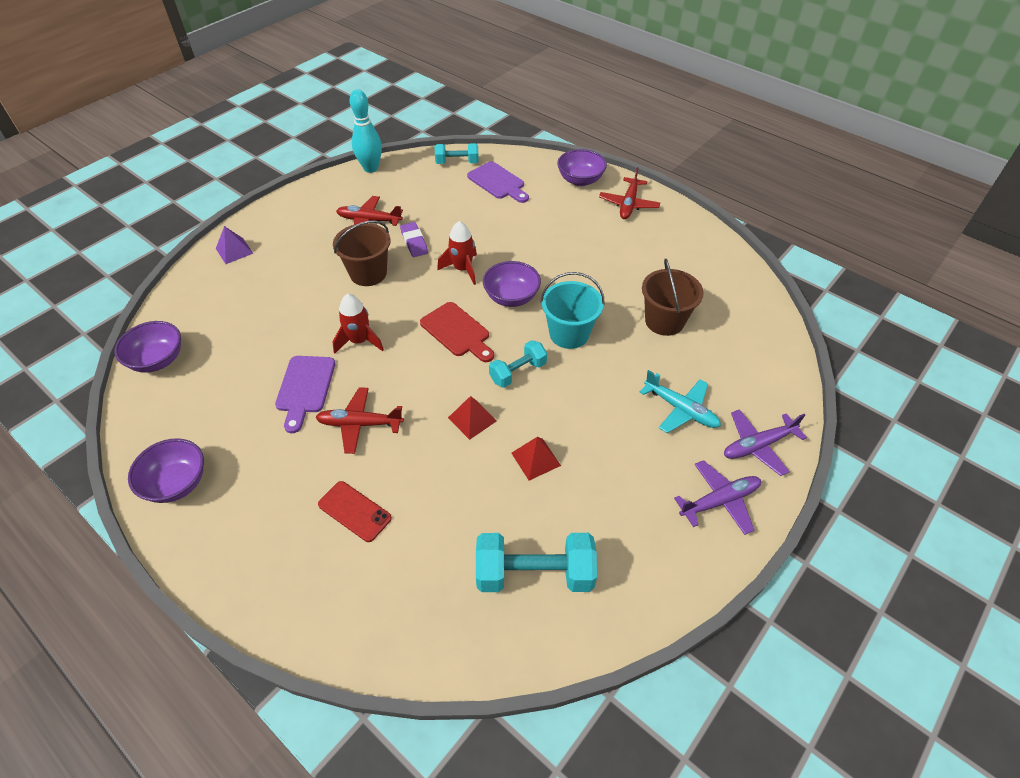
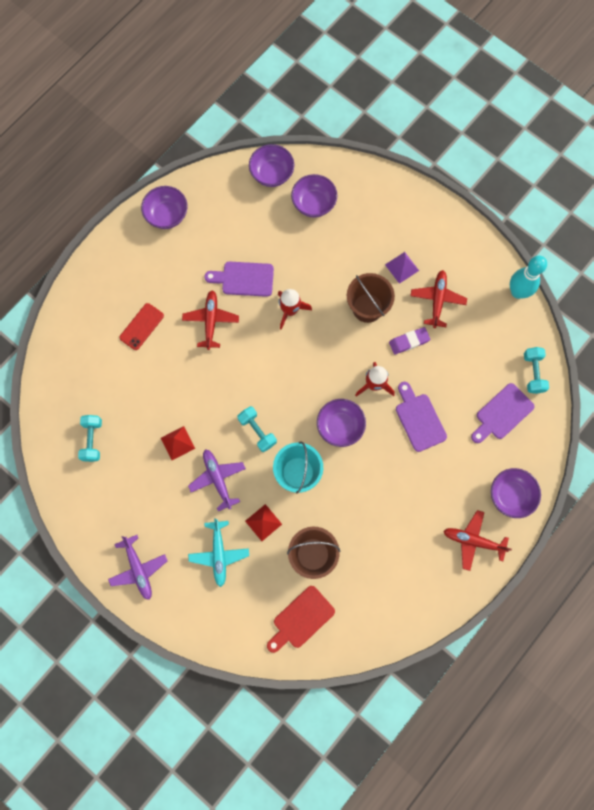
camera: 90 degrees right, 25 degrees up
purple pyramid [216,226,254,264] -> purple pyramid moved to [385,252,419,284]
red cutting board [420,302,494,362] -> red cutting board moved to [267,586,335,653]
red pyramid [448,396,497,440] -> red pyramid moved to [245,504,282,541]
turquoise dumbbell [476,533,597,592] -> turquoise dumbbell [78,415,102,462], size x0.61
turquoise plane [639,370,721,433] -> turquoise plane turned 45 degrees counterclockwise [188,518,249,587]
purple plane [724,409,807,476] -> purple plane moved to [188,449,246,511]
none -> purple bowl [291,174,337,217]
none -> purple cutting board [396,382,447,452]

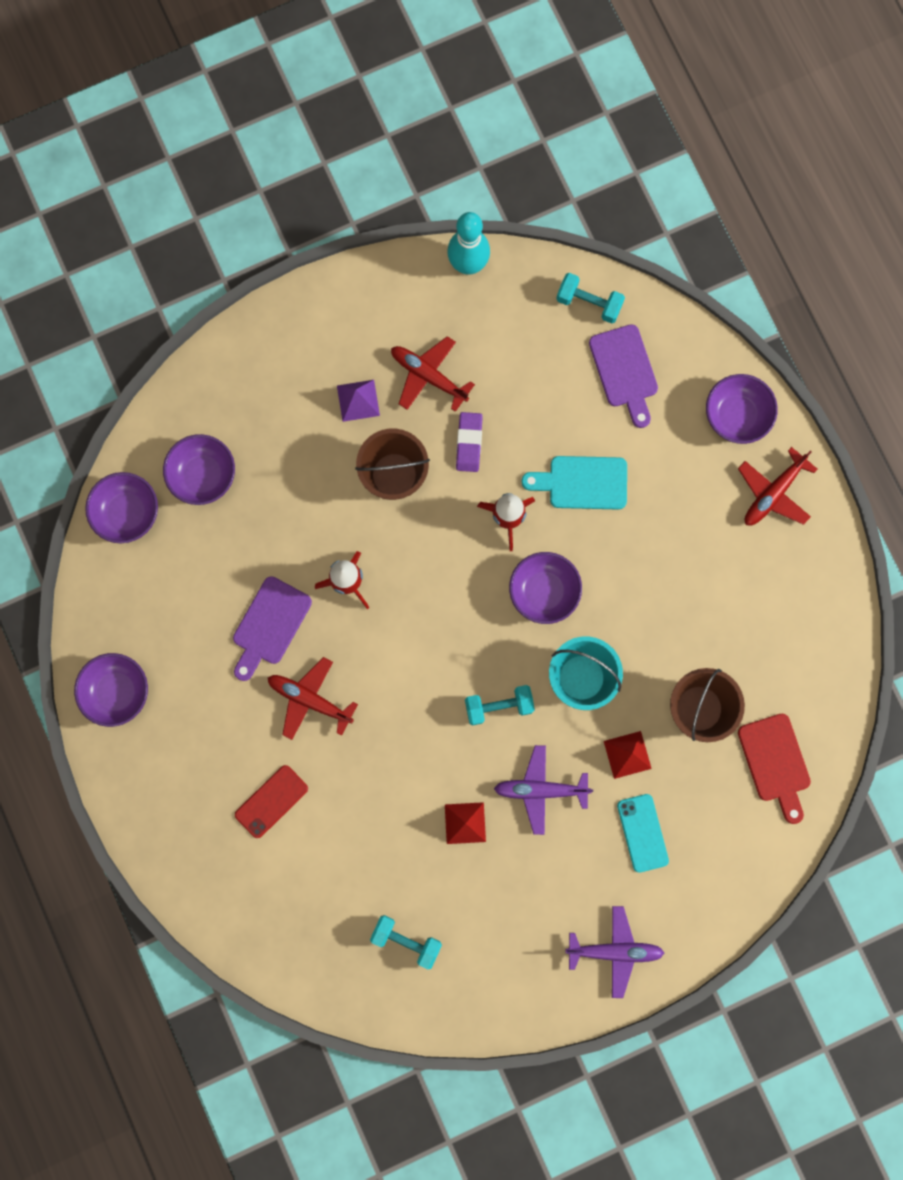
camera: 65 degrees left, 5 degrees up
red phone [119,303,164,350] -> red phone turned 75 degrees clockwise [235,765,308,838]
turquoise plane [188,518,249,587] -> turquoise phone [617,794,669,873]
purple cutting board [396,382,447,452] -> turquoise cutting board [522,456,627,510]

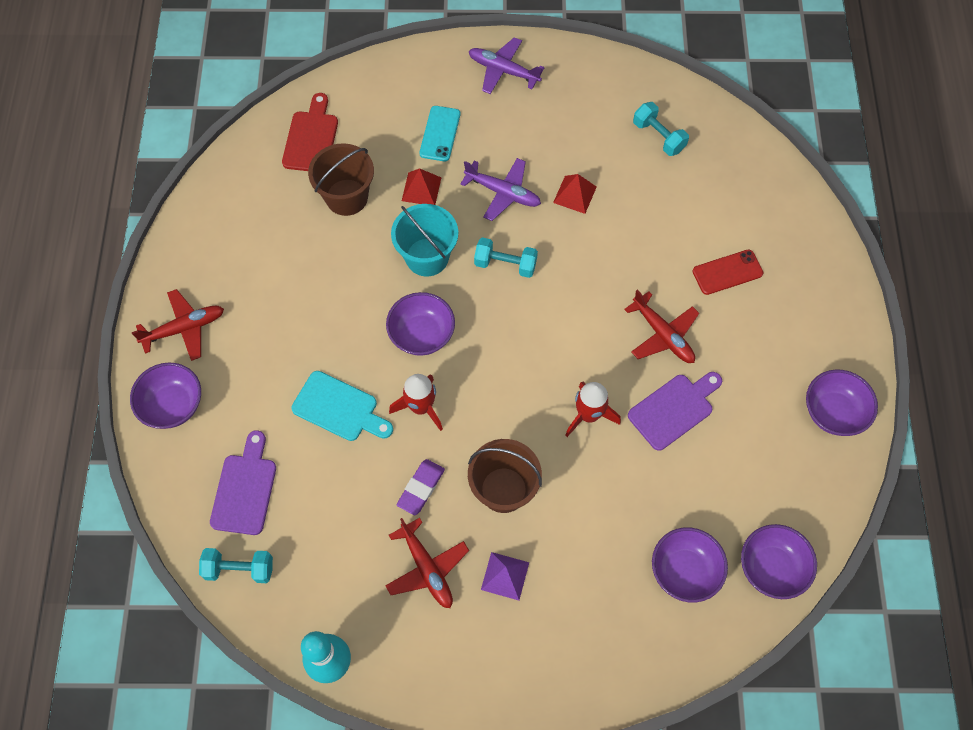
camera: 155 degrees left, 15 degrees down
turquoise dumbbell [556,273,625,324] -> turquoise dumbbell turned 45 degrees counterclockwise [199,548,273,583]

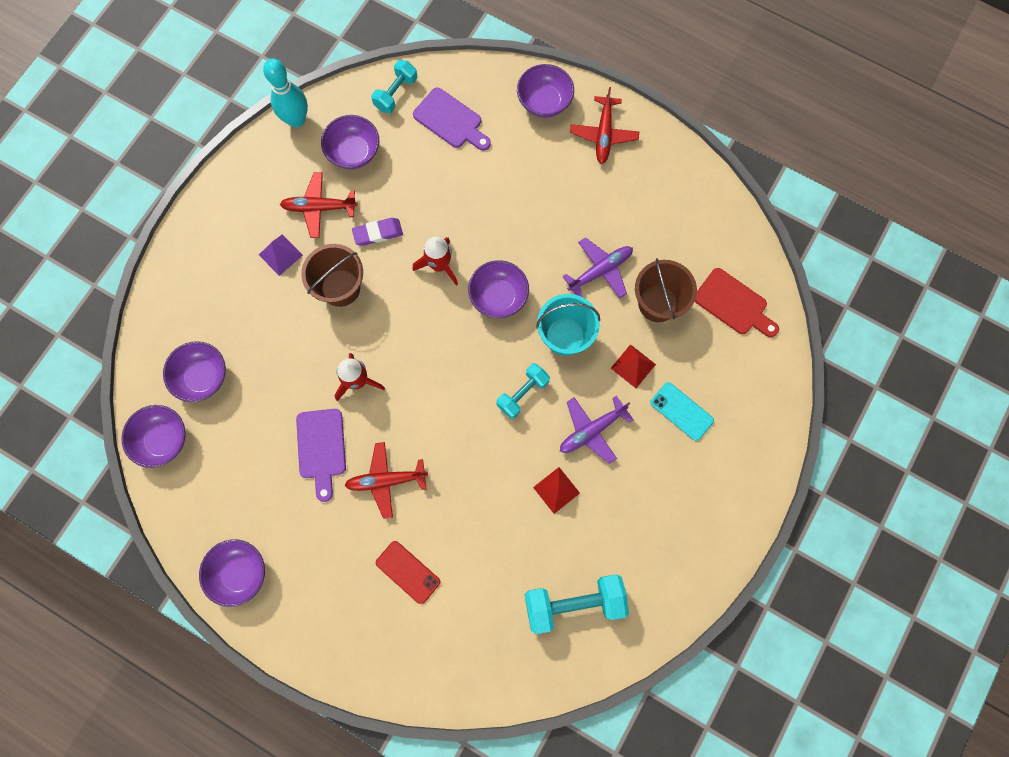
camera: 120 degrees right, 10 degrees up
turquoise cutting board [291,371,393,441] -> none
purple eraser [397,459,445,515] -> purple eraser turned 75 degrees counterclockwise [352,218,403,246]
purple plane [469,37,545,94] -> purple plane moved to [562,237,633,298]
turquoise dumbbell [633,102,689,156] -> turquoise dumbbell [524,575,629,634], size x1.64
red phone [693,249,763,295] -> red phone turned 60 degrees counterclockwise [376,541,441,604]
none -> purple bowl [321,115,379,169]

